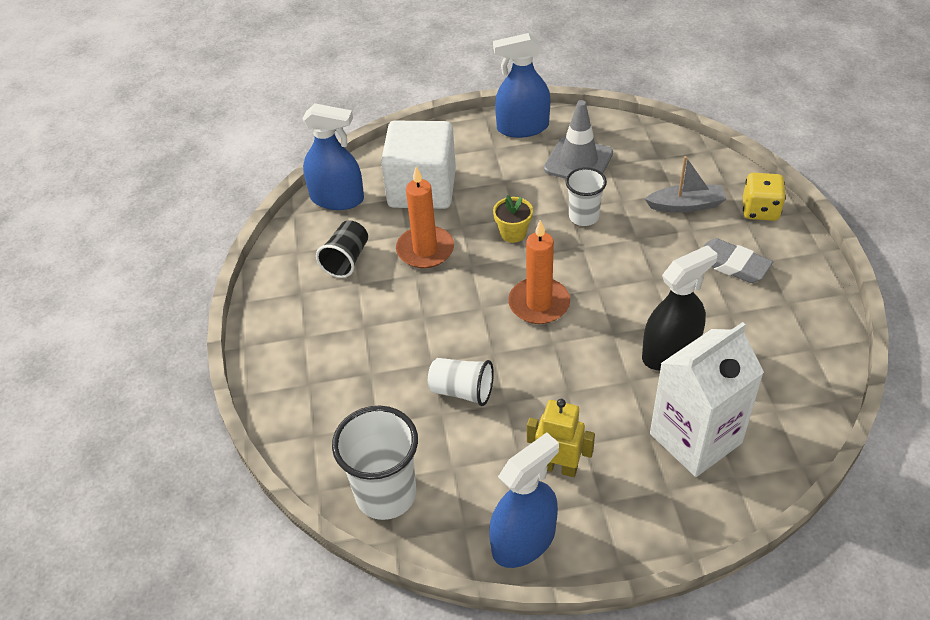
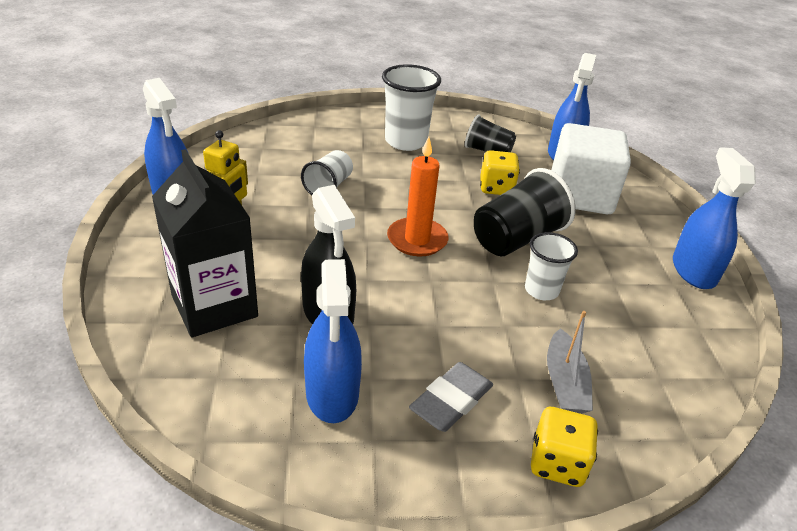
camera: 90 degrees right, 10 degrees down
white cup [332,406,418,520] -> white cup moved to [382,64,441,151]
orange candle [396,166,454,268] -> yellow dice [480,150,520,195]
yellow flower pot [493,195,533,243] -> black cup [474,168,576,256]
grey traffic cone [544,100,613,179] -> none
white carton [650,322,764,477] -> black carton [152,149,258,337]
none -> blue spray bottle [304,259,362,423]

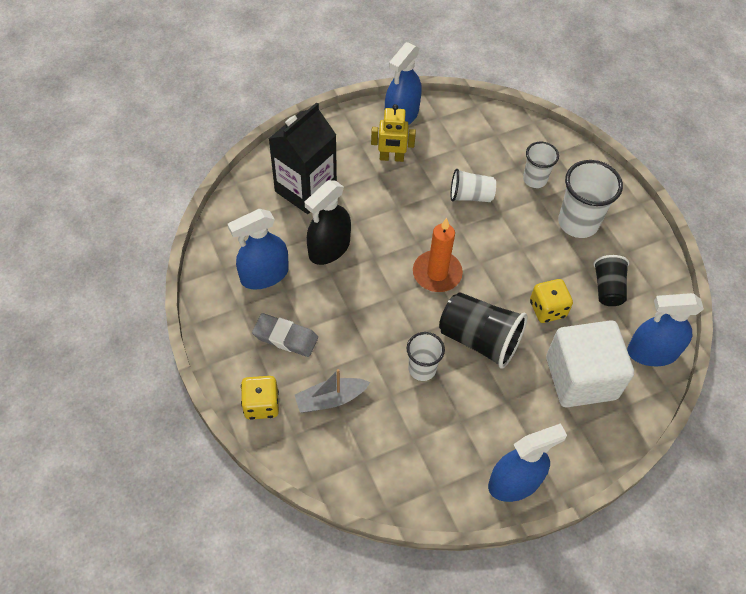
camera: 70 degrees right, 20 degrees up
none -> white cup [523,142,559,188]

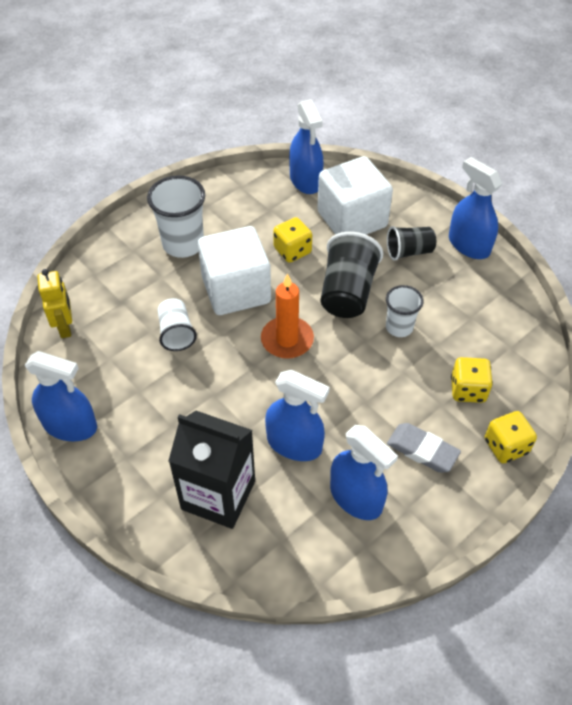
camera: 105 degrees left, 5 degrees down
grey eraser [252,313,318,357] -> grey eraser turned 60 degrees counterclockwise [387,423,461,473]
grey boat [295,369,370,413] -> yellow dice [451,357,493,403]
black spray bottle [305,180,351,265] -> blue spray bottle [265,370,330,461]
yellow robot [371,104,416,162] -> yellow robot moved to [37,269,72,338]
white cup [523,142,559,188] -> none
black cup [593,255,629,306] -> black cup moved to [387,226,436,261]
none -> white cube [198,226,271,315]

